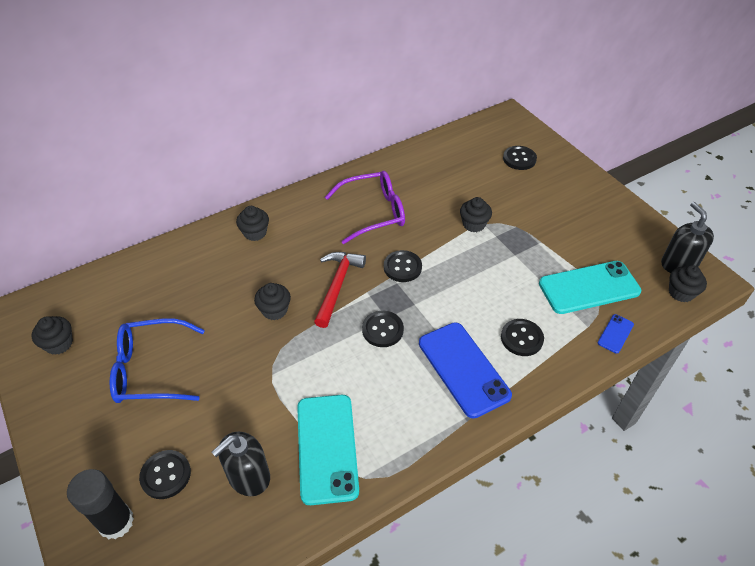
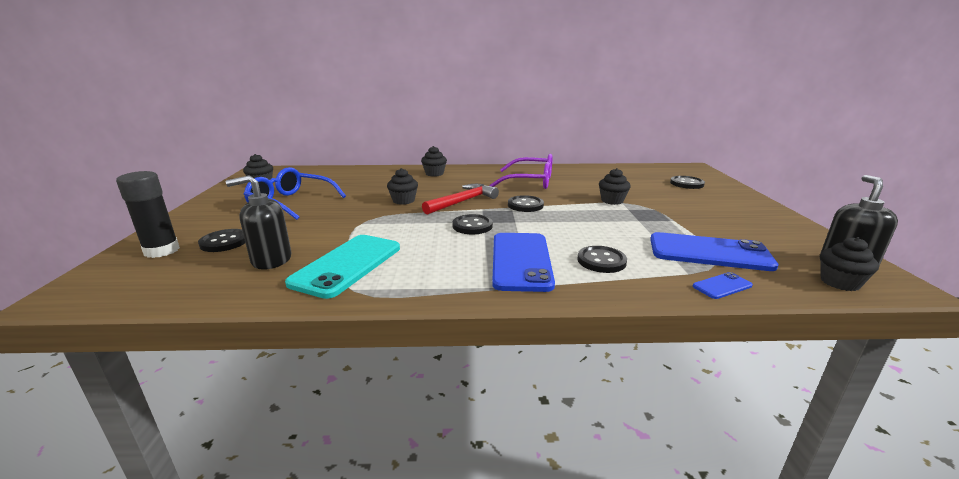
camera: 30 degrees right, 25 degrees down
turquoise phone [539,261,641,314] -> blue phone [650,232,778,271]

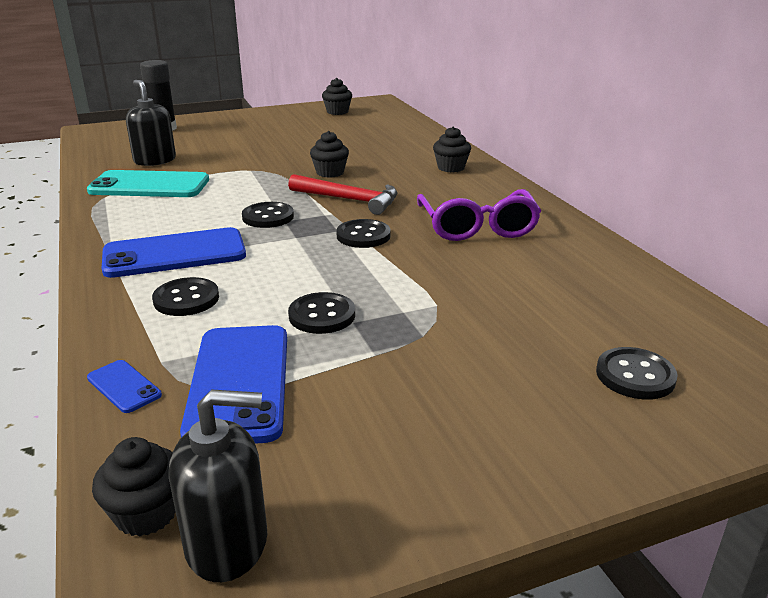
camera: 70 degrees right, 5 degrees up
black button [198,229,245,252] -> black button moved to [288,292,355,334]
blue glasses [244,167,346,220] -> none
black cupcake [599,168,631,205] -> none

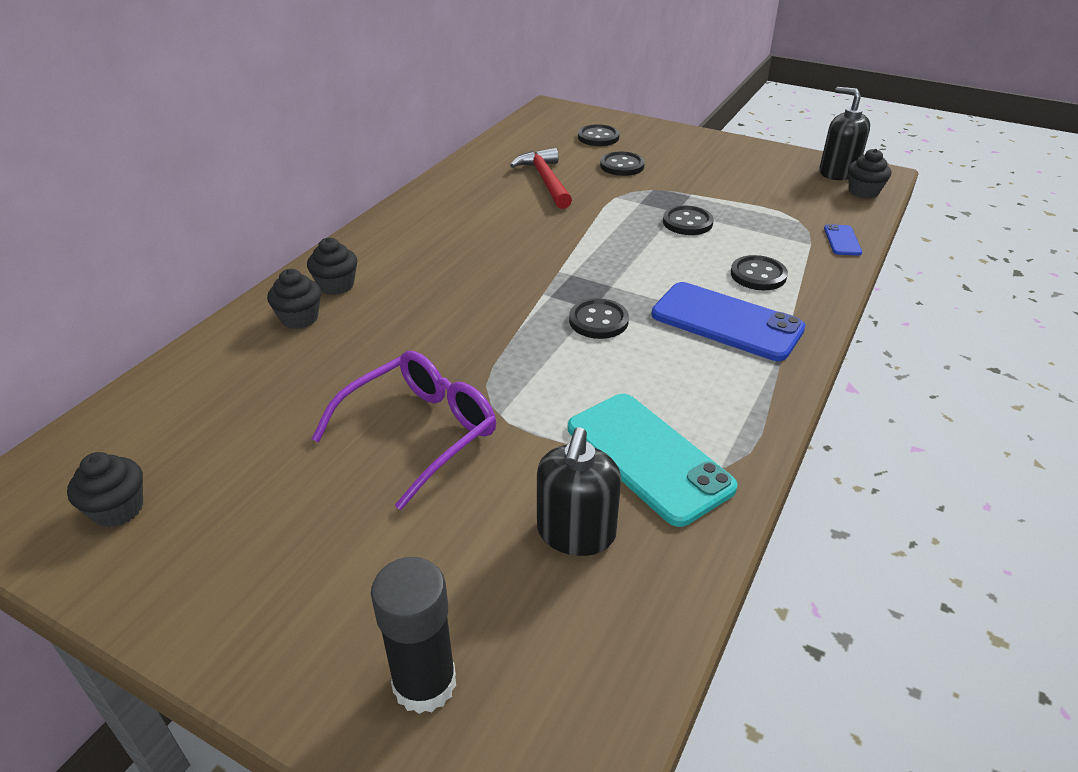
camera: 130 degrees left, 10 degrees up
blue phone [180,325,287,444] -> none
red hammer [288,174,397,215] -> red hammer moved to [510,148,572,209]
black cupcake [310,131,349,178] -> black cupcake moved to [267,269,321,329]
black button [336,219,391,248] -> black button moved to [600,152,645,176]
purple glasses [417,189,541,241] -> purple glasses moved to [312,351,496,510]

